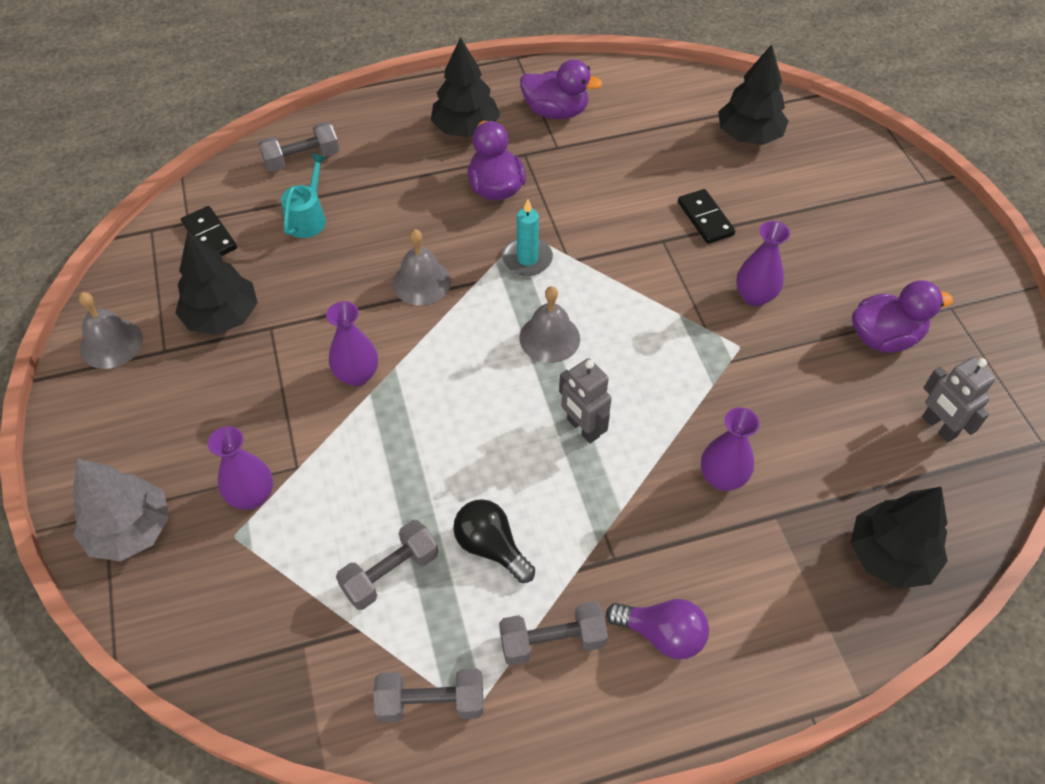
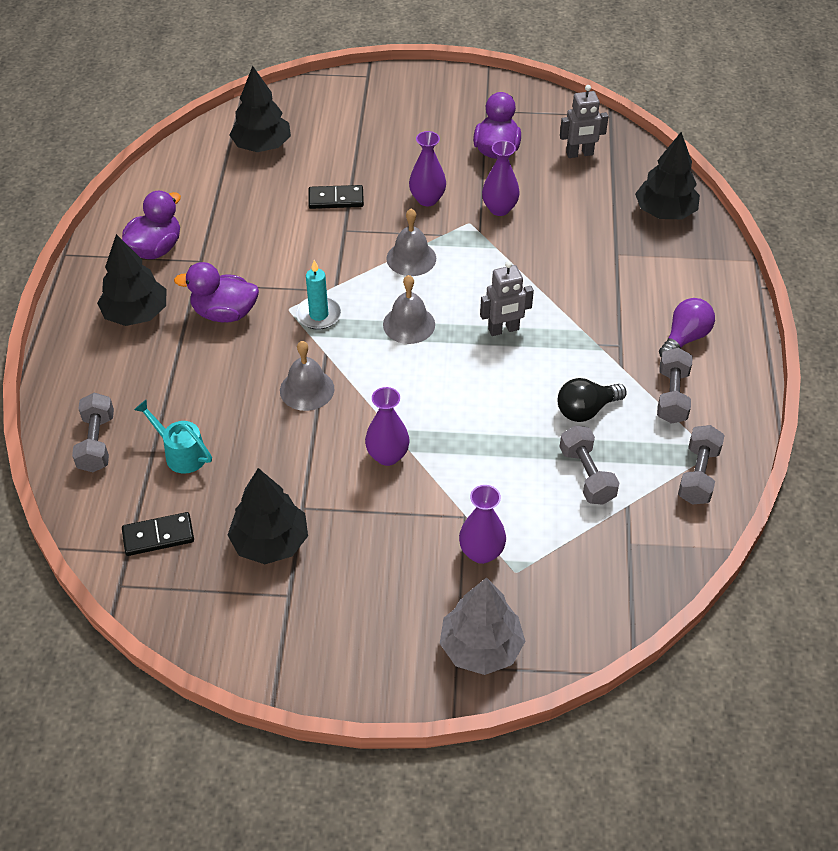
camera: 70 degrees left, 5 degrees down
grey bell [79,292,143,369] -> grey bell moved to [386,209,436,276]
purple vase [701,407,760,491] -> purple vase moved to [482,140,520,216]

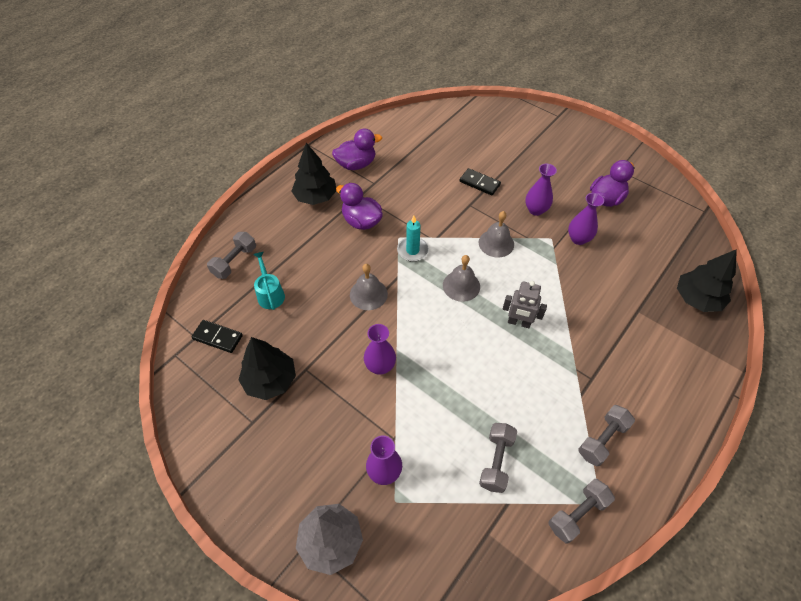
camera: 35 degrees right, 5 degrees up
black tree [229,66,291,152] -> none
black light bulb [557,378,626,422] -> none
grey robot [560,85,609,158] -> none
purple light bulb [659,298,715,357] -> none

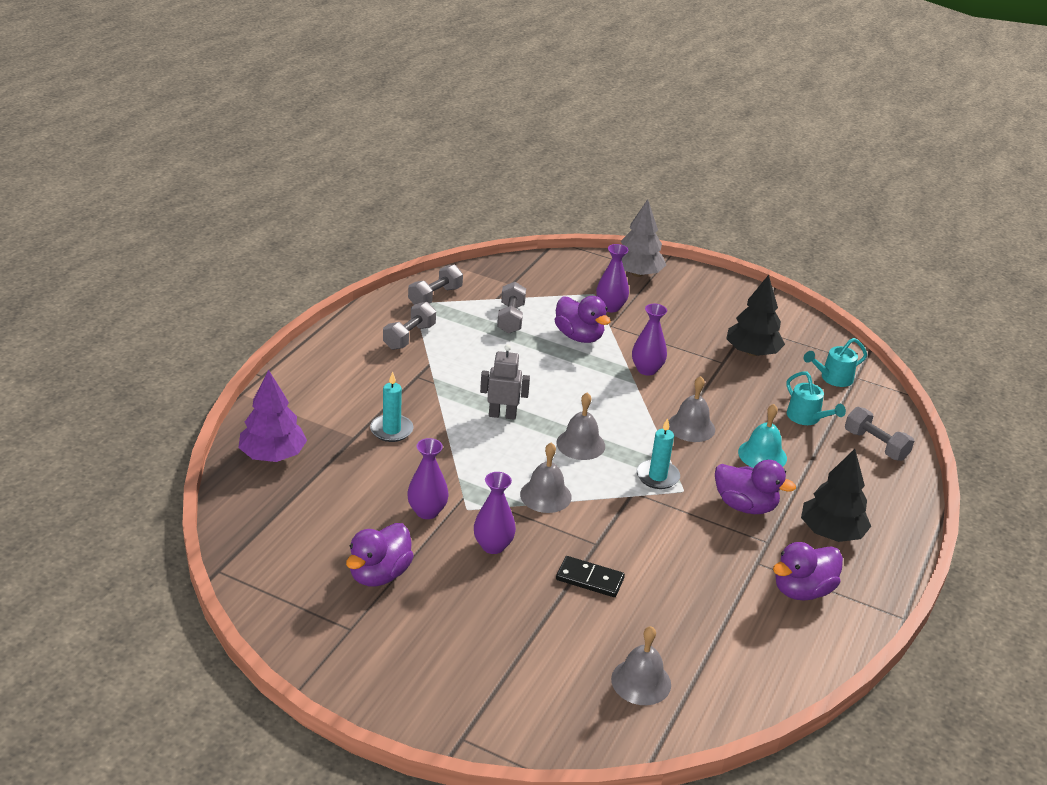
camera: 165 degrees right, 20 degrees down
black domino [192,320,243,353] -> turquoise watering can [804,338,867,387]
grey dumbbell [207,232,256,279] -> grey dumbbell turned 60 degrees counterclockwise [845,407,914,461]
black tree [677,249,737,312] -> purple tree [238,370,307,462]
none -> turquoise candle [370,372,413,442]
none -> purple duck [555,296,610,343]
none -> grey bell [611,626,671,705]
none -> turquoise bell [738,404,787,468]

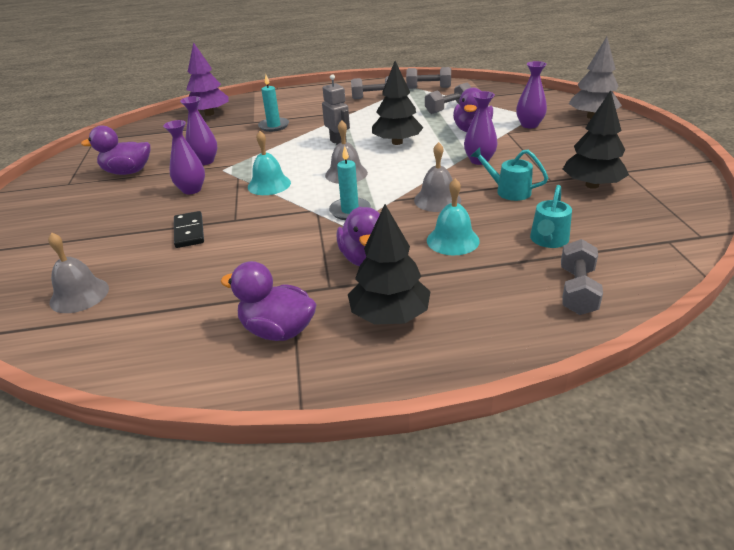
camera: 60 degrees right, 0 degrees up
grey bell [520,442,572,513] -> turquoise bell [248,131,291,195]
turquoise watering can [804,338,867,387] -> turquoise watering can moved to [471,147,548,201]
none -> black tree [372,61,424,145]

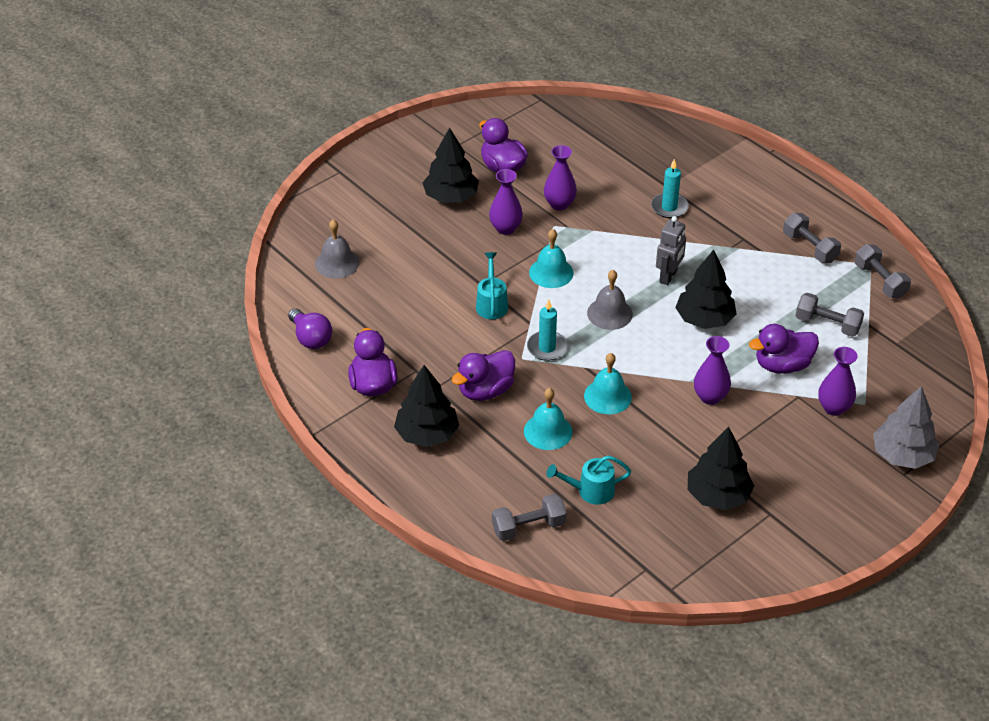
camera: 55 degrees right, 10 degrees up
black domino [174,211,204,248] -> none
purple tree [186,42,229,116] -> none
grey bell [414,142,461,212] -> turquoise bell [584,353,632,414]
turquoise watering can [471,147,548,201] -> turquoise watering can moved to [476,252,508,319]
none -> purple light bulb [288,308,332,349]
none -> black tree [422,127,479,203]

